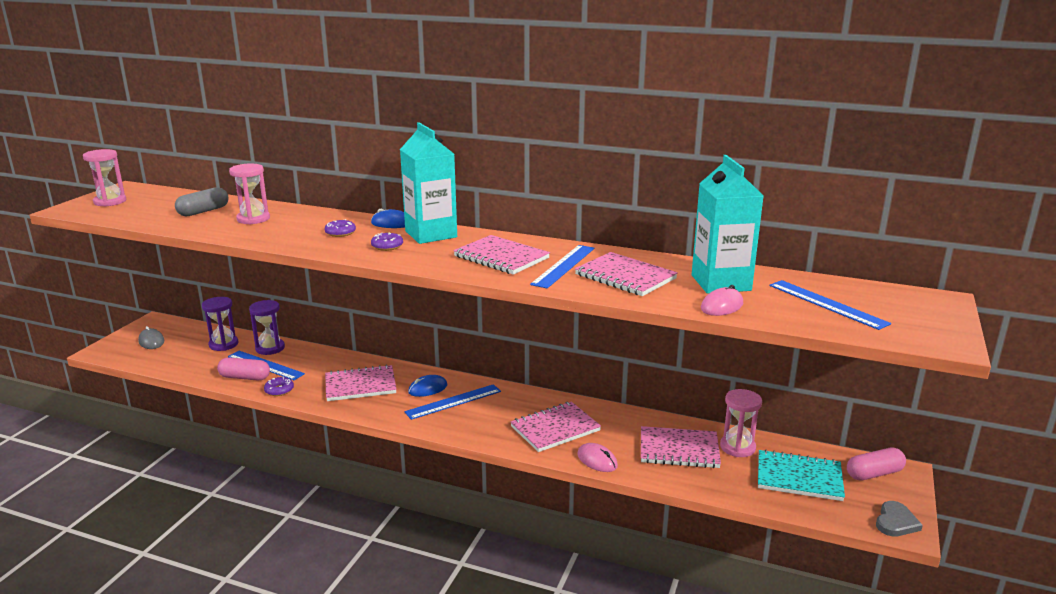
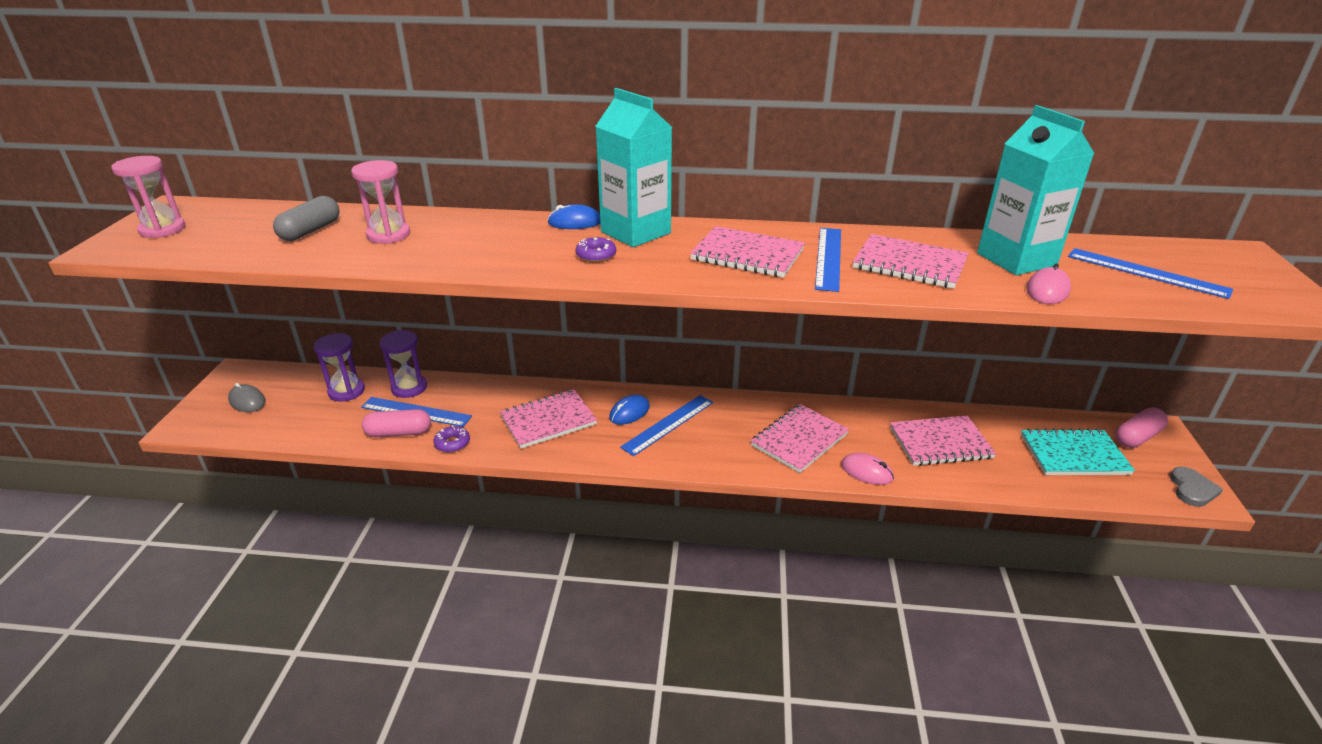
camera: 15 degrees left, 10 degrees up
purple donut [324,219,356,237] -> none
pink hourglass [720,389,762,457] -> none

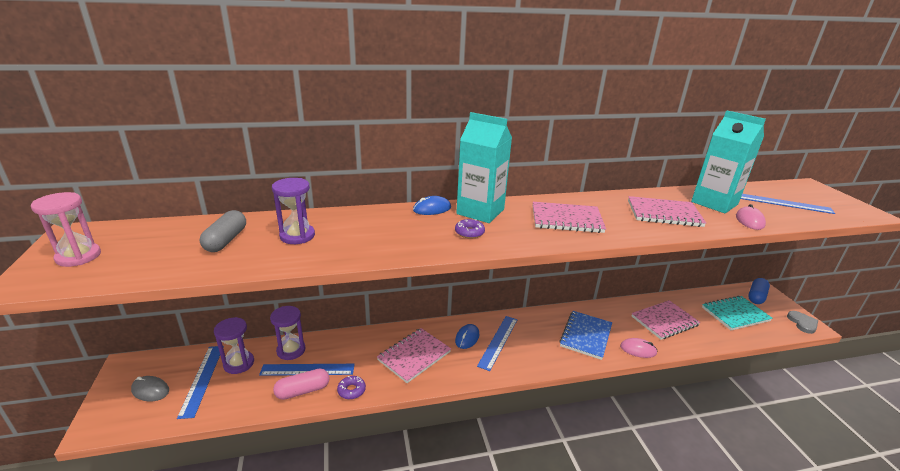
camera: 20 degrees left, 5 degrees down
pink hourglass [351,160,410,244] -> purple hourglass [272,178,315,244]
pink notebook [751,404,849,473] -> blue notebook [559,311,612,360]
blue ruler [815,228,841,292] -> blue ruler moved to [177,346,224,419]
pink capsule [1116,407,1168,448] -> blue capsule [748,278,770,304]

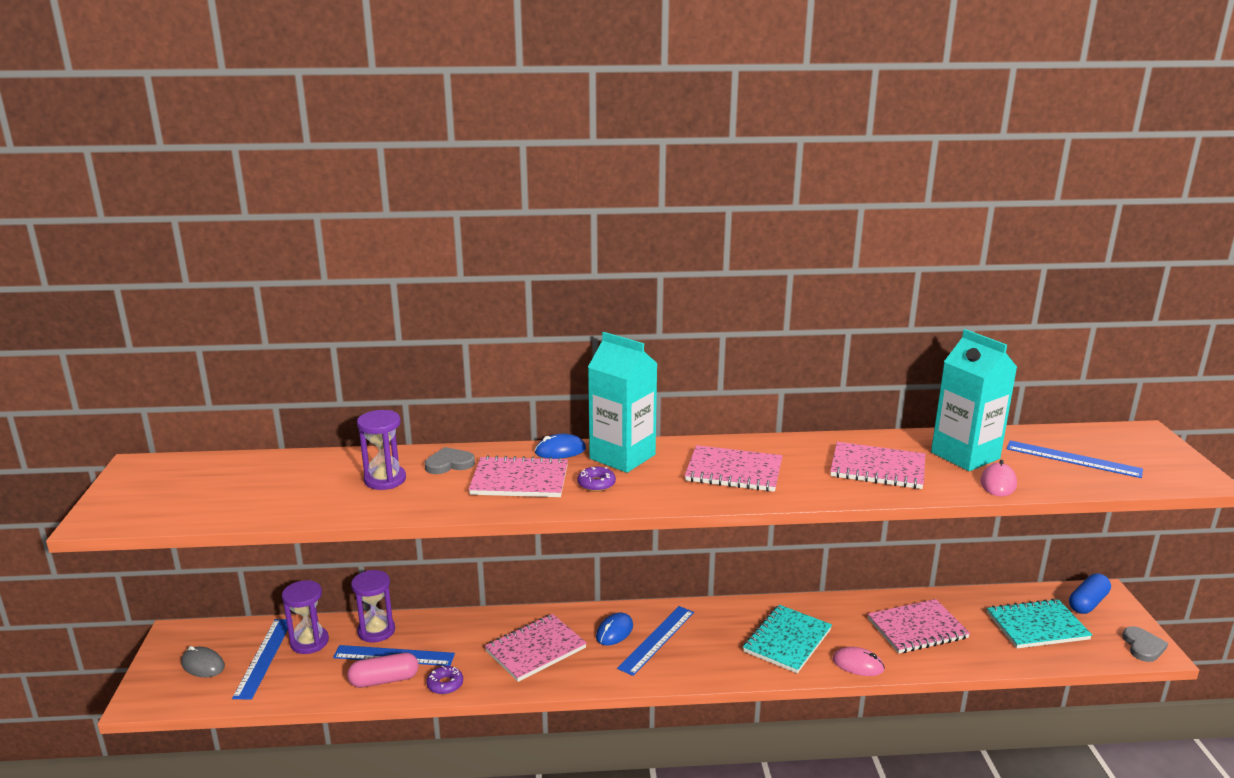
camera: 10 degrees right, 5 degrees down
pink hourglass [31,192,101,267] -> none
grey capsule [200,210,246,252] -> none
blue notebook [559,311,612,360] -> turquoise notebook [743,605,832,673]
none -> grey heart [425,447,475,474]
none -> pink notebook [468,455,568,497]

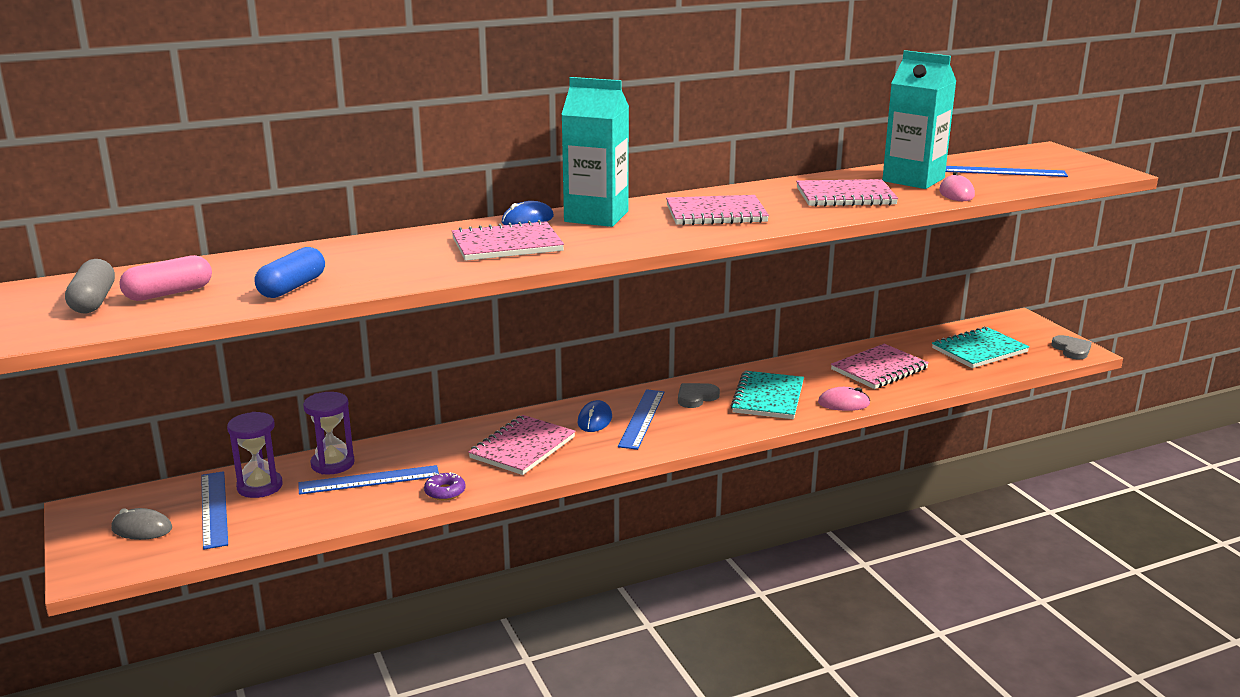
camera: 20 degrees left, 0 degrees up
pink capsule [347,653,419,688] -> pink capsule moved to [119,255,212,301]
purple hourglass [357,410,406,490] -> none
grey heart [425,447,475,474] -> grey heart moved to [678,383,720,408]
purple donut [577,467,616,492] -> none
blue capsule [1069,573,1111,614] -> blue capsule moved to [255,247,325,298]
none -> grey capsule [65,259,115,314]

